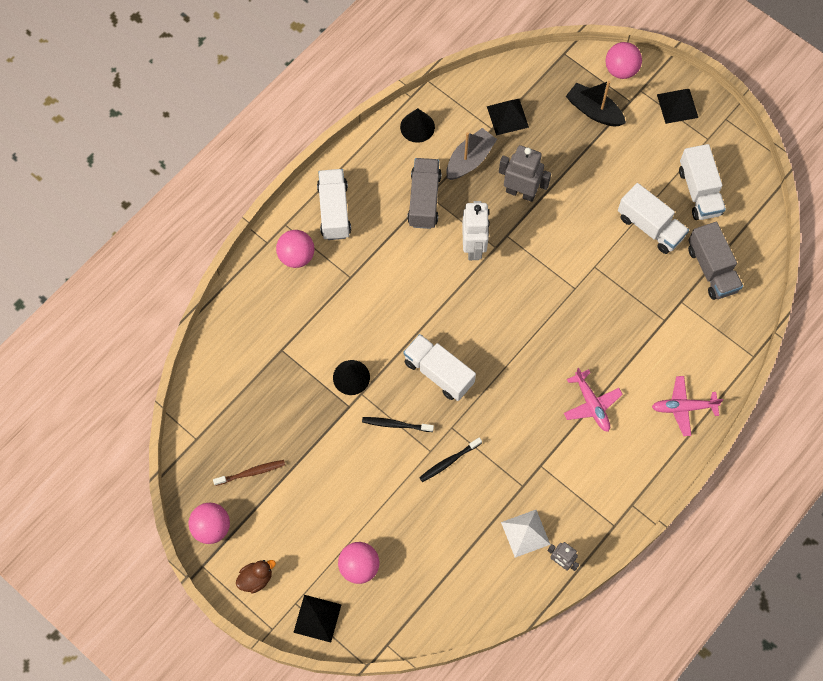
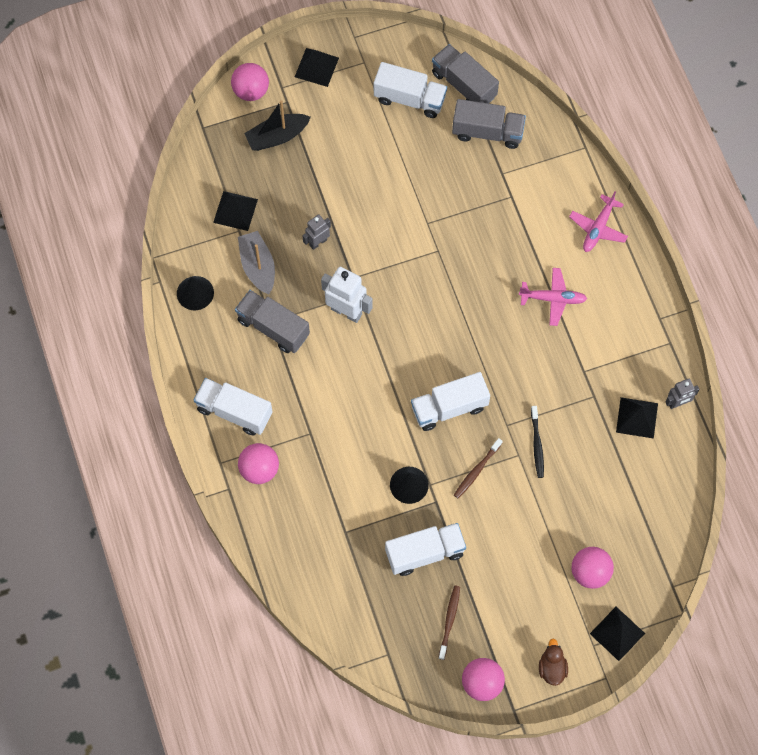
camera: 60 degrees left, 0 degrees up
black toothbrush [362,417,434,432] -> brown toothbrush [454,438,503,498]
grey robot [499,145,551,202] -> grey robot [302,214,331,250], size x0.60
white pyramid [501,510,551,558] -> black pyramid [616,397,658,439]
white truck [618,183,689,254] -> white truck moved to [385,523,466,576]
none -> grey truck [432,44,499,103]

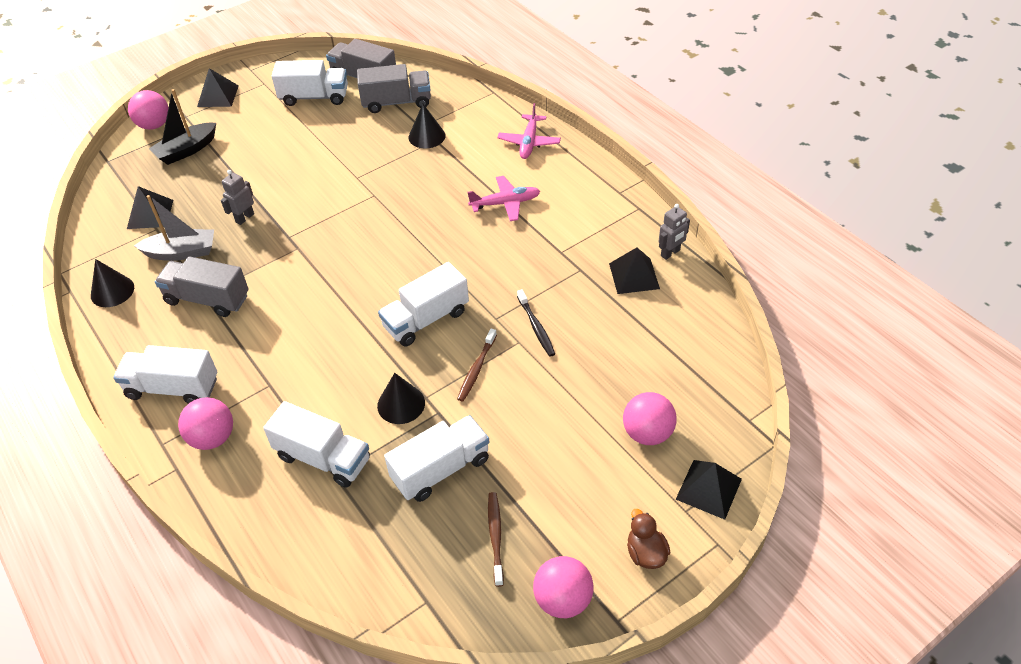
camera: 15 degrees left, 20 degrees down
grey boat [238,231,275,295] -> grey boat turned 120 degrees clockwise [134,195,214,261]
white robot [321,267,373,323] -> none
none -> white truck [263,401,370,488]
none -> black cone [408,104,446,148]

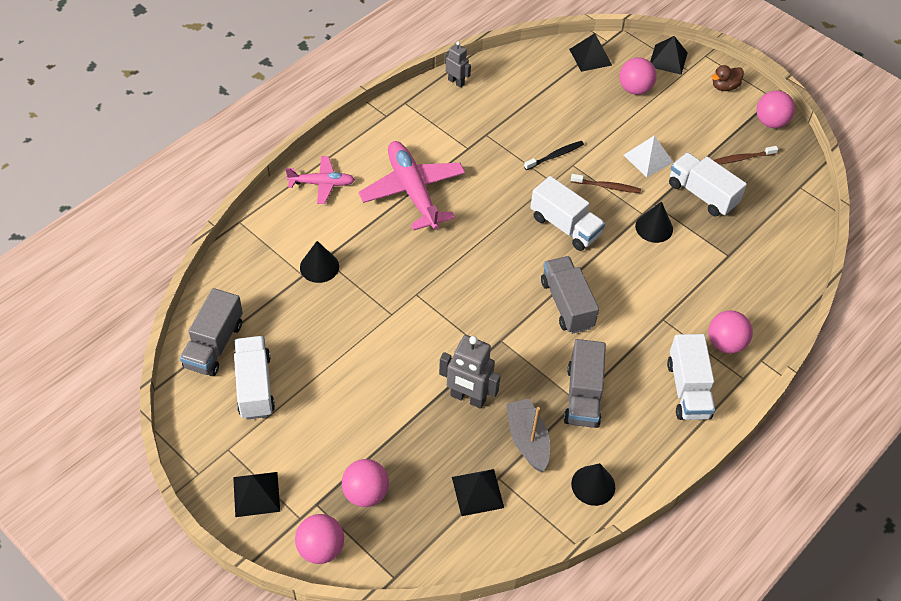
camera: 105 degrees left, 5 degrees up
black boat [149,89,216,165] -> pink ball [342,459,389,507]
grey robot [221,170,254,225] -> grey robot [439,335,501,409], size x1.67
white truck [263,401,370,488] -> none
grey truck [357,64,431,113] -> grey truck moved to [541,256,599,334]
pink plane [468,176,540,221] -> pink plane [358,141,465,231], size x1.75
black pyramid [609,247,660,294] -> black pyramid moved to [569,33,612,72]
none -> white pyramid [624,135,674,177]

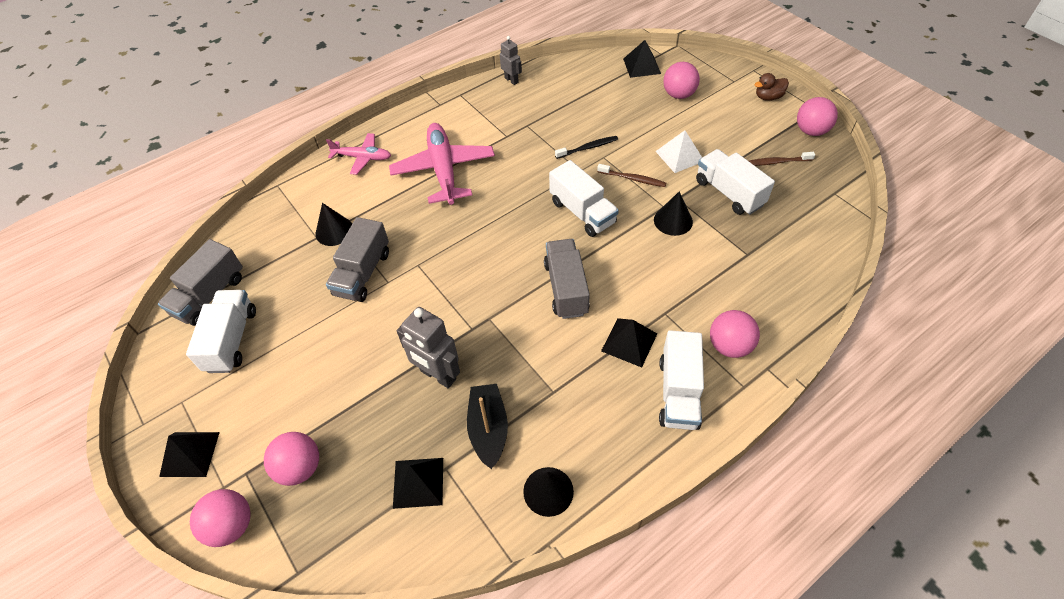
camera: 15 degrees right, 0 degrees up
grey boat [506,399,550,472] -> black boat [467,384,508,469]
grey truck [564,339,606,428] -> grey truck moved to [326,217,389,302]
black pyramid [650,36,688,75] -> black pyramid moved to [601,318,657,368]

